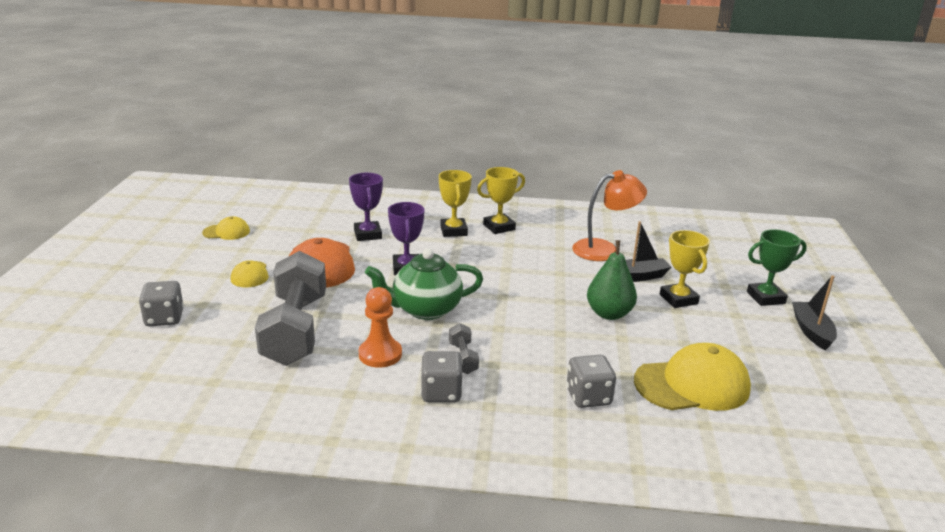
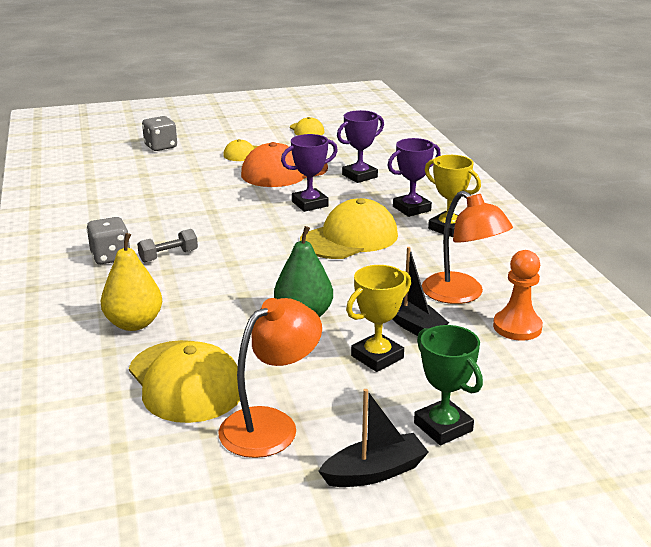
camera: 70 degrees right, 0 degrees up
grey dumbbell [255,251,326,366] -> none
orange pawn [359,287,402,368] -> orange pawn moved to [493,250,543,341]
green teapot [365,248,483,320] -> none
yellow trophy [439,170,472,237] -> purple trophy [387,138,441,217]
grey dice [566,355,616,408] -> yellow pear [101,233,162,331]
none -> orange lamp [218,298,322,458]
none -> yellow cap [300,198,398,259]

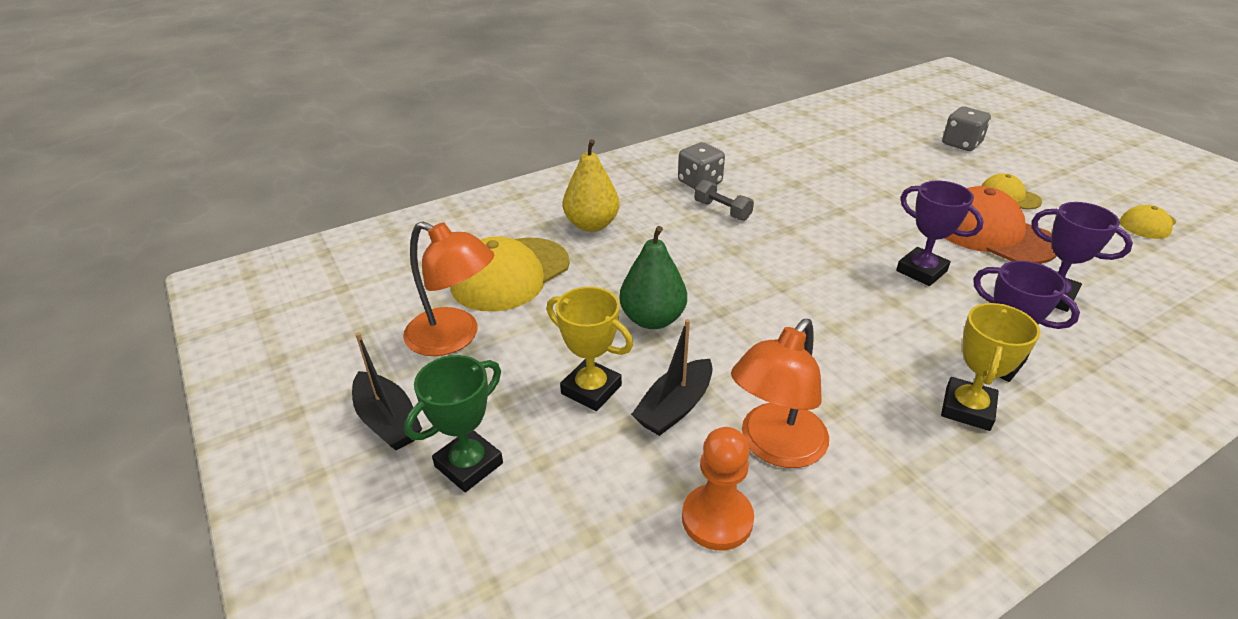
camera: 75 degrees right, 10 degrees up
yellow cap [300,198,398,259] -> none

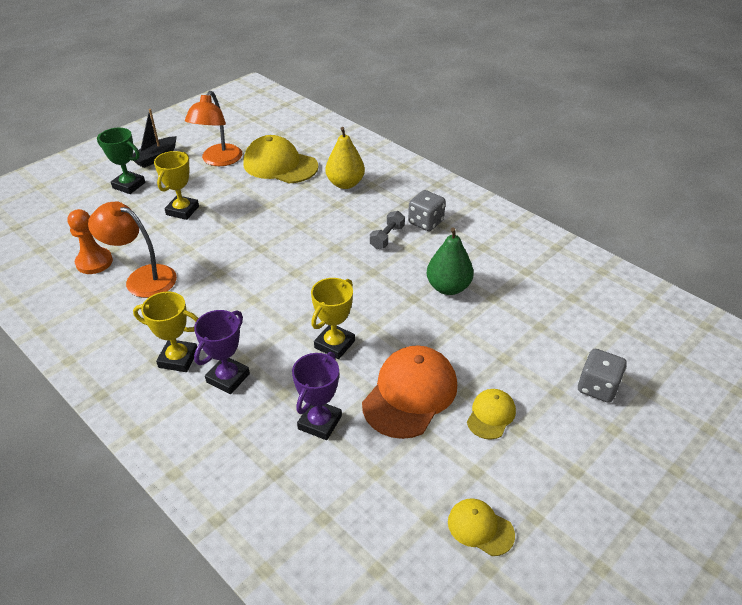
camera: 75 degrees right, 5 degrees up
green pear [619,226,687,329] -> green pear moved to [427,227,474,295]
black boat [631,319,713,436] -> none
purple trophy [896,181,983,286] -> yellow trophy [311,278,355,359]

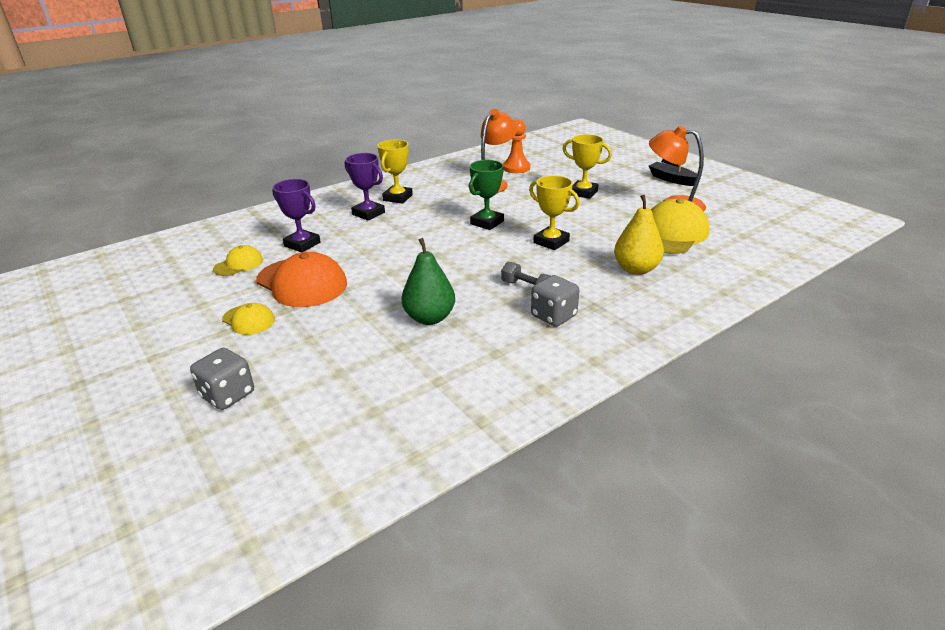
camera: 100 degrees right, 10 degrees down
green trophy [97,128,145,194] -> green trophy moved to [469,160,504,230]
yellow trophy [311,278,355,359] -> yellow trophy moved to [529,176,580,250]
yellow cap [448,498,515,556] -> yellow cap moved to [213,245,263,276]

